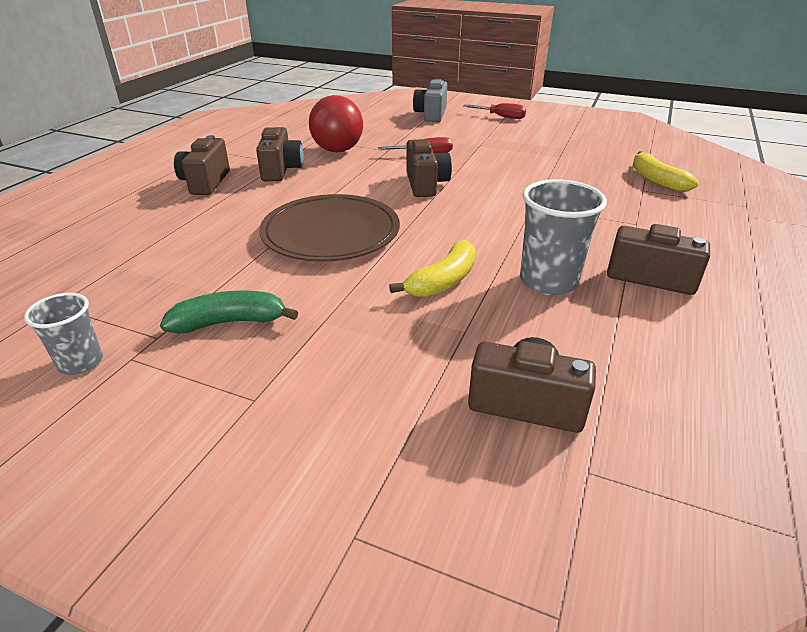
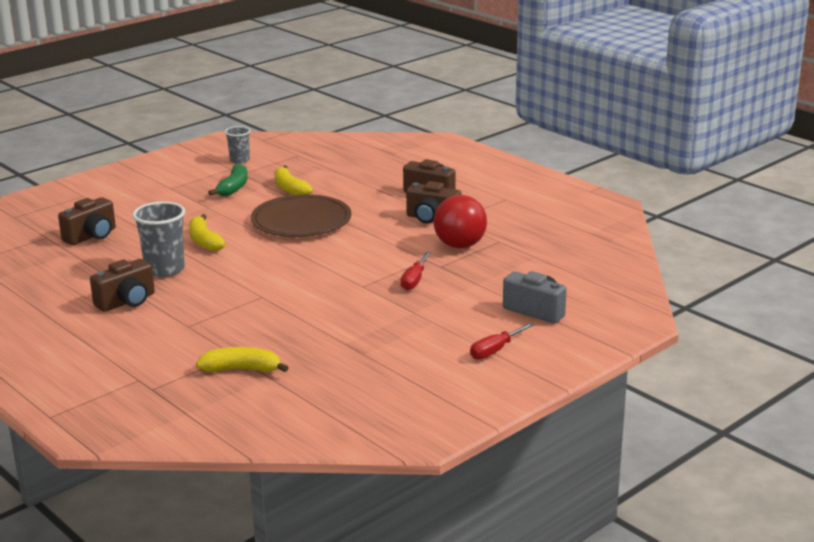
camera: 115 degrees right, 10 degrees down
brown camera [406,139,452,197] -> none
none -> yellow banana [274,166,313,195]

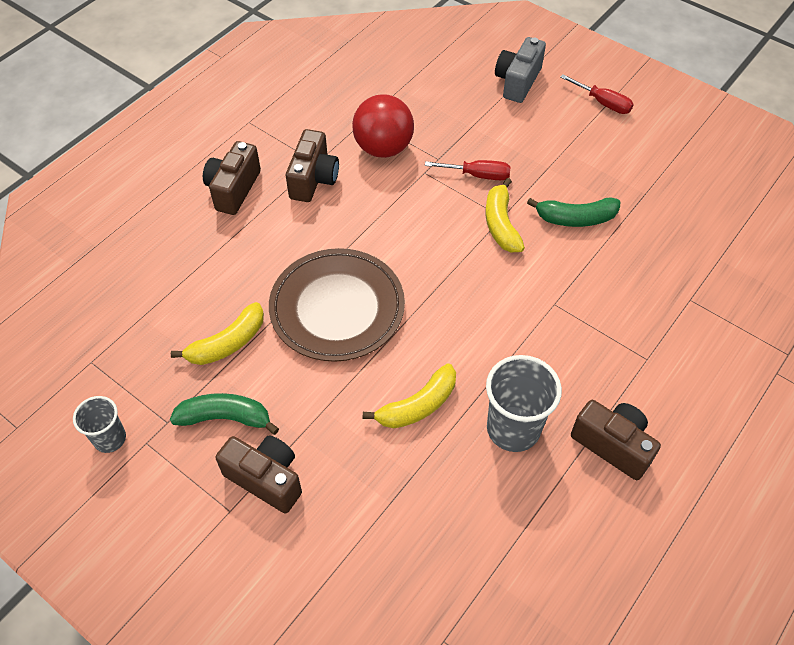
camera: 100 degrees left, 30 degrees up
brown camera [58,197,116,245] -> brown camera moved to [216,435,302,513]
yellow banana [196,347,289,372] -> yellow banana moved to [485,178,525,252]
none -> green banana [527,197,620,227]

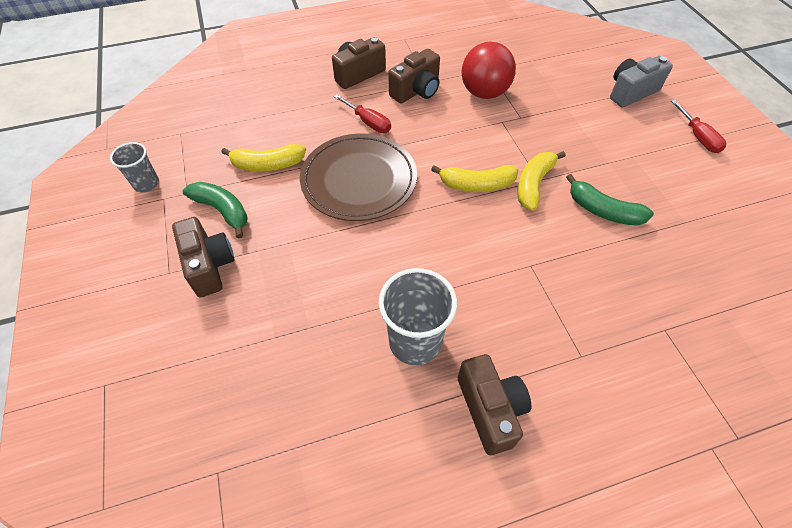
camera: 35 degrees right, 0 degrees up
yellow banana [363,364,456,428] -> yellow banana moved to [431,165,518,192]
red screwdriver [425,160,510,180] -> red screwdriver moved to [334,94,391,133]

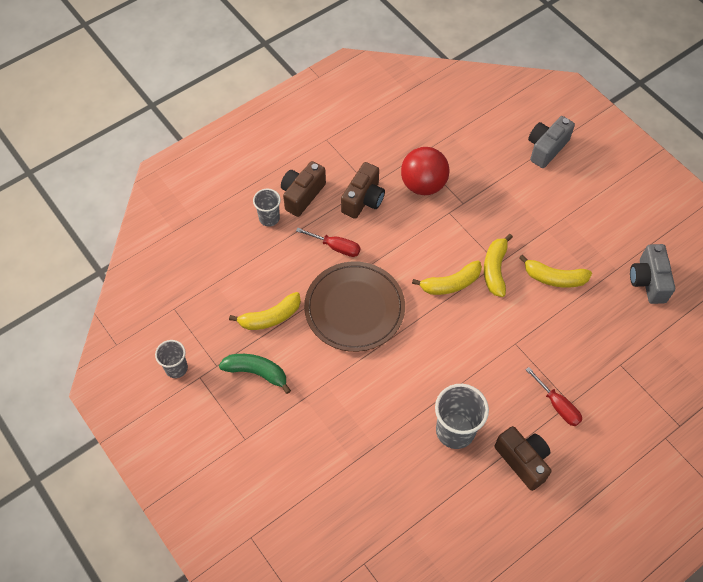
camera: 20 degrees left, 5 degrees up
brown camera [172,217,235,297] -> none
green banana [566,174,654,226] -> yellow banana [519,255,592,288]
red screwdriver [671,100,726,153] -> red screwdriver moved to [526,367,582,426]
none -> grey cup [253,189,281,227]
none -> grey camera [630,244,675,304]

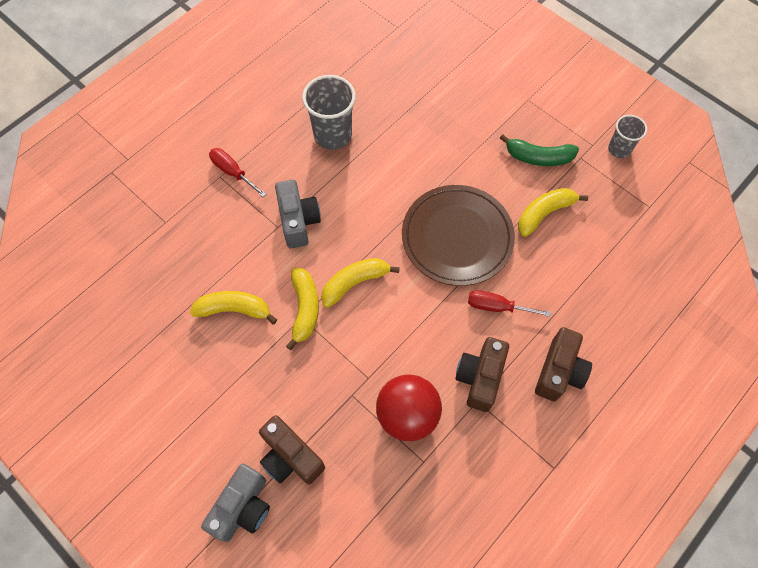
camera: 170 degrees right, 5 degrees up
grey cup [253,189,281,227] -> none
brown camera [494,426,552,491] -> brown camera moved to [259,415,325,485]
grey camera [630,244,675,304] -> grey camera moved to [275,180,321,248]

